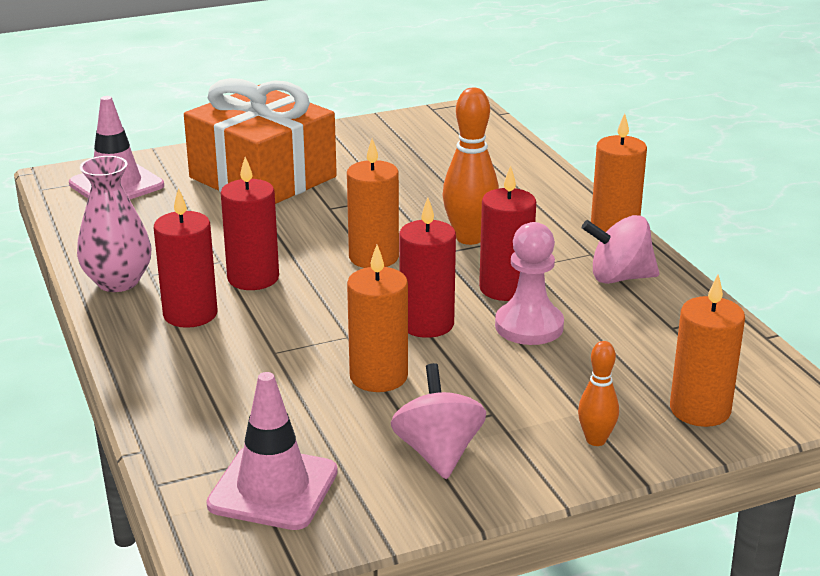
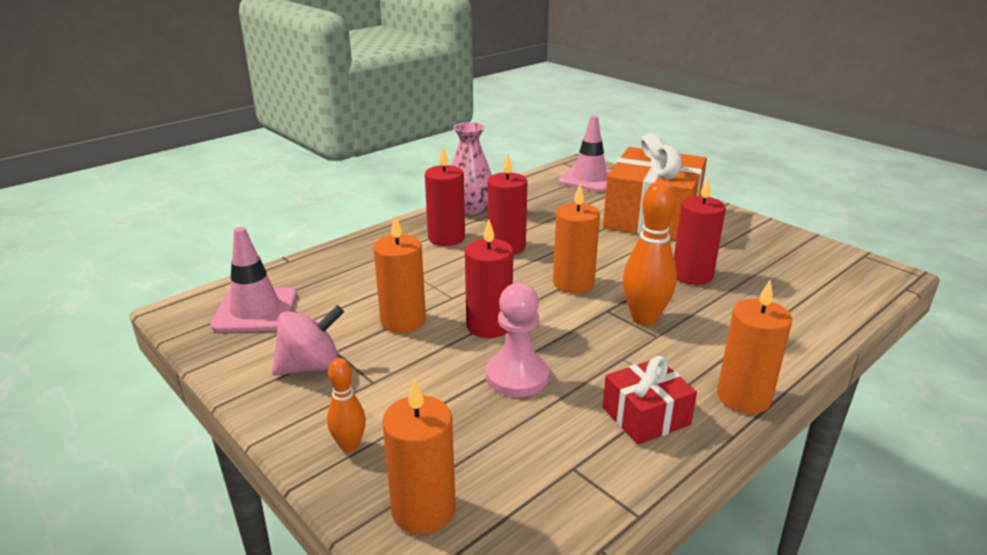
camera: 70 degrees right, 0 degrees up
red candle [479,165,536,301] -> red candle moved to [674,177,726,285]
pink spinning top [582,215,659,284] -> red gift [603,356,697,445]

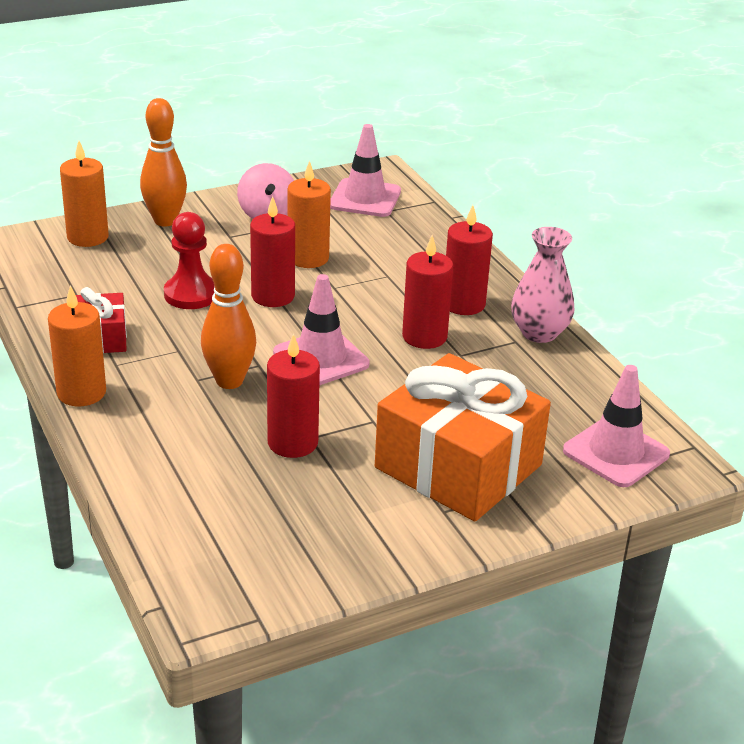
camera: 105 degrees right, 5 degrees up
orange bowling pin [327,358,366,452] -> orange bowling pin [140,98,187,226], size x1.76
pink pawn [486,283,549,397] -> red pawn [164,212,215,309]
orange candle [553,184,600,294] -> pink traffic cone [273,274,370,385]

